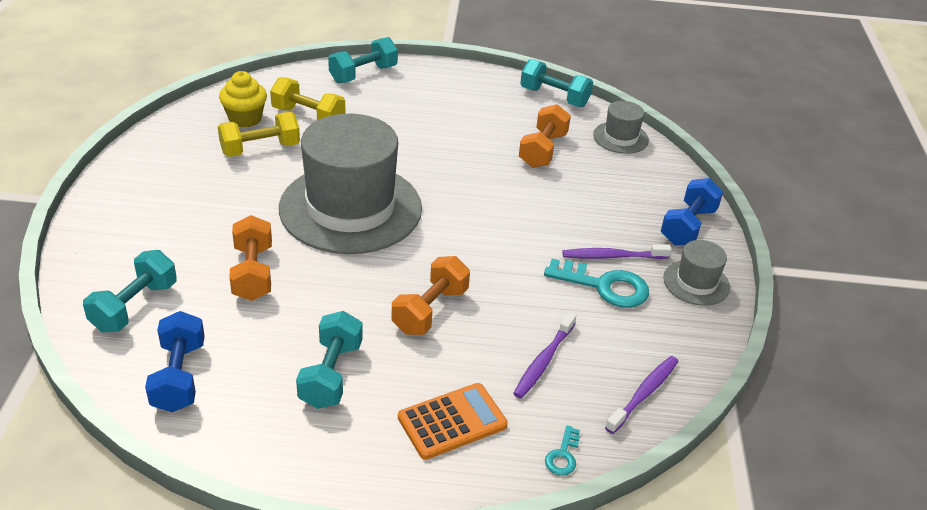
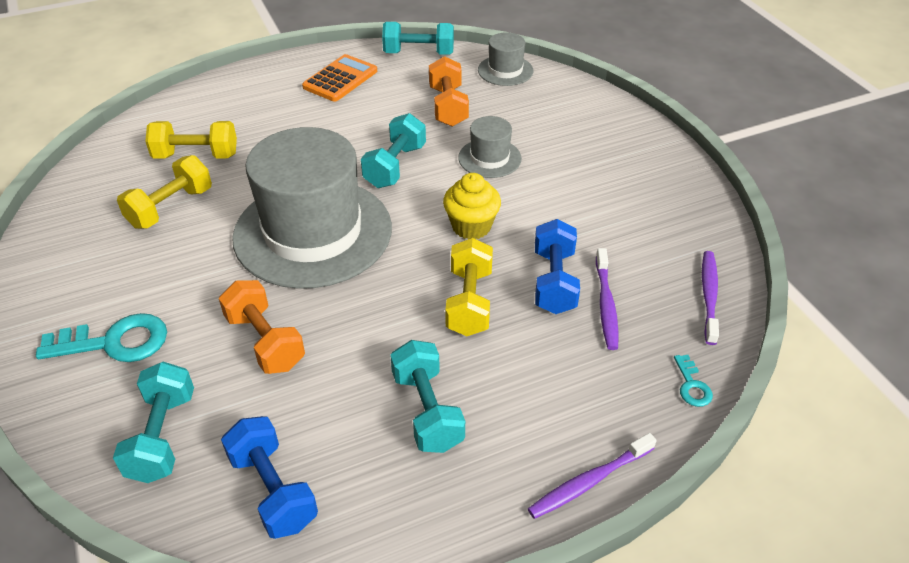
camera: 25 degrees left, 5 degrees up
yellow cupcake [219,71,267,127] -> yellow cupcake moved to [443,173,501,239]
turquoise dumbbell [328,37,398,83] -> turquoise dumbbell moved to [361,113,426,188]
orange dumbbell [391,256,470,335] -> yellow dumbbell [445,238,493,336]
orange calculator [398,383,508,460] -> orange calculator moved to [302,54,377,102]
turquoise key [544,259,649,308] -> turquoise key moved to [36,313,167,362]
purple toothbrush [562,245,672,259] -> purple toothbrush moved to [528,433,657,519]
blue dumbbell [661,178,723,245] -> blue dumbbell moved to [535,219,580,314]
grey hat [663,240,730,306] -> grey hat moved to [458,116,522,178]

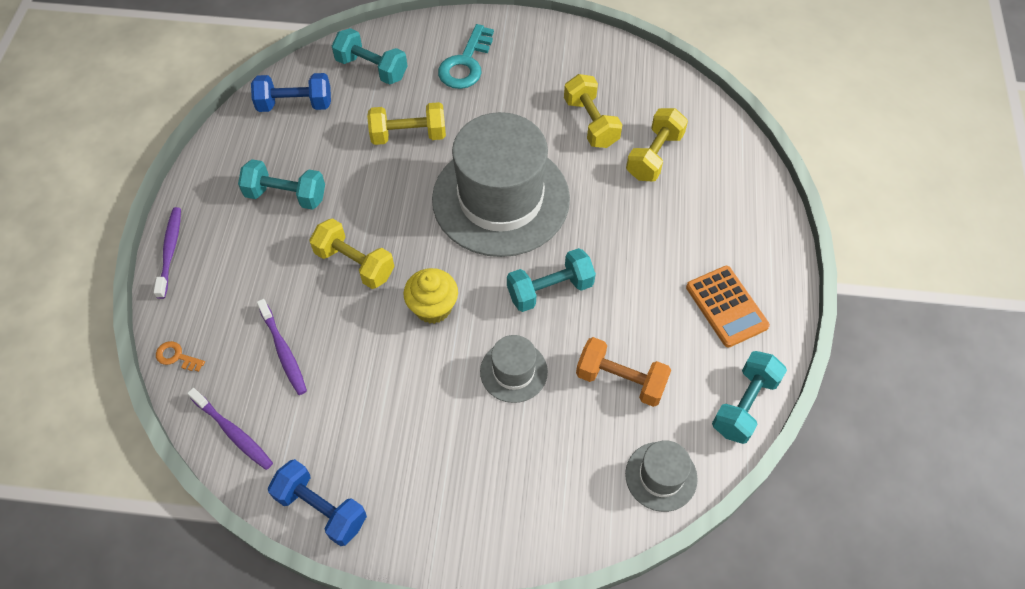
camera: 120 degrees right, 15 degrees up
orange dumbbell [219,280,305,374] -> yellow dumbbell [367,102,446,145]
turquoise dumbbell [361,113,426,188] -> turquoise dumbbell turned 75 degrees counterclockwise [507,248,596,312]
blue dumbbell [535,219,580,314] -> blue dumbbell moved to [268,459,367,546]
purple toothbrush [596,248,619,350] -> purple toothbrush turned 150 degrees counterclockwise [257,299,307,395]
turquoise key [674,355,713,407] -> orange key [156,341,205,372]

